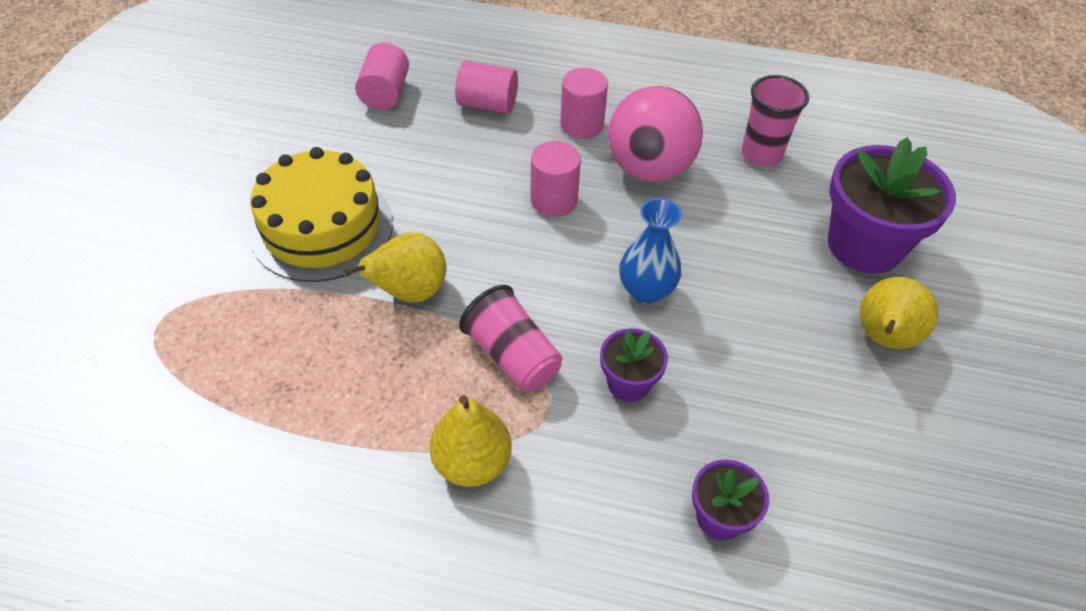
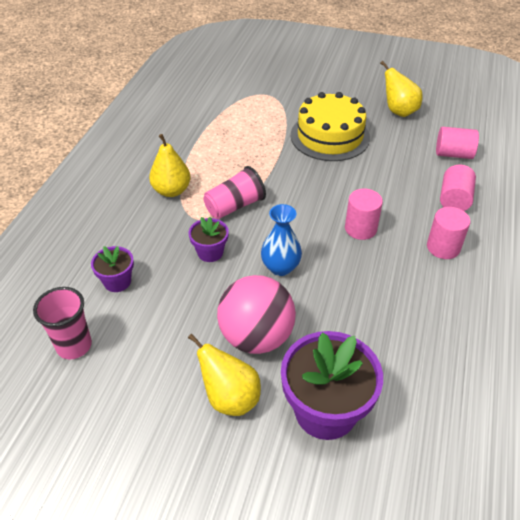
camera: 95 degrees right, 5 degrees down
yellow pear [344,232,446,302] -> yellow pear moved to [380,61,423,117]
pink ball [608,86,703,182] -> pink ball moved to [217,275,296,354]
pink cup [742,75,809,167] -> pink cup moved to [33,287,92,359]

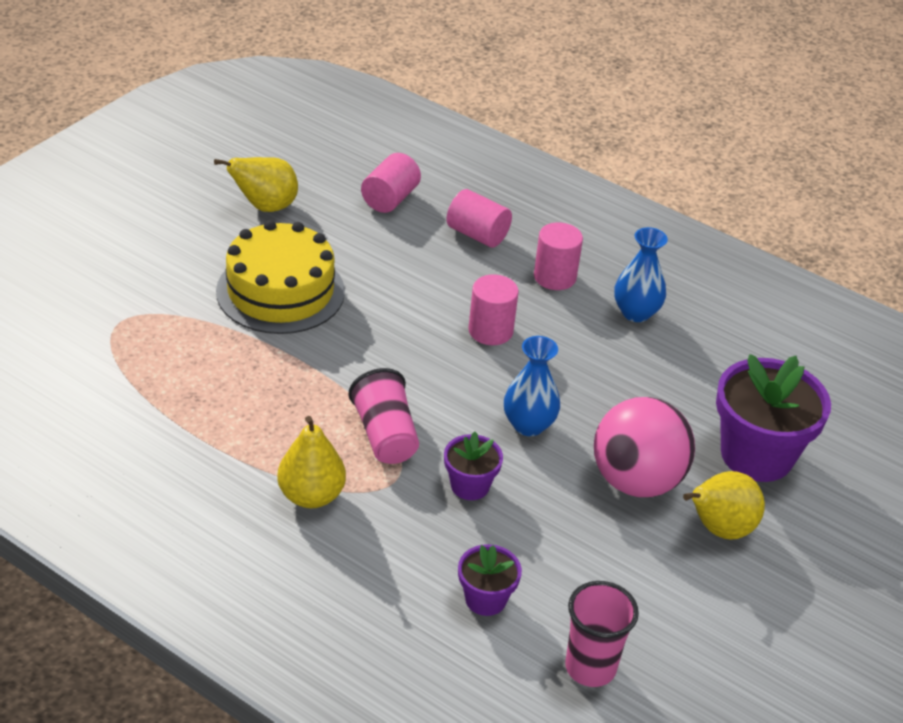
camera: 75 degrees left, 5 degrees down
none -> blue vase [614,227,668,322]

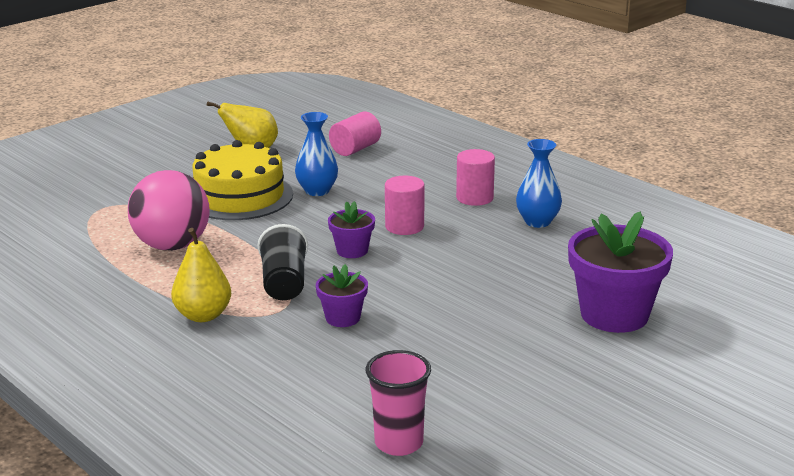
camera: 15 degrees right, 15 degrees down
pink cup [349,368,419,464] -> black cup [258,224,308,300]
pink cylinder [446,189,512,248] -> none
purple flower pot [458,544,522,616] -> purple flower pot moved to [328,201,375,258]
blue vase [504,336,560,436] -> blue vase moved to [295,112,338,196]
pink ball [594,397,695,497] -> pink ball moved to [128,170,210,251]
yellow pear [683,471,765,540] -> none

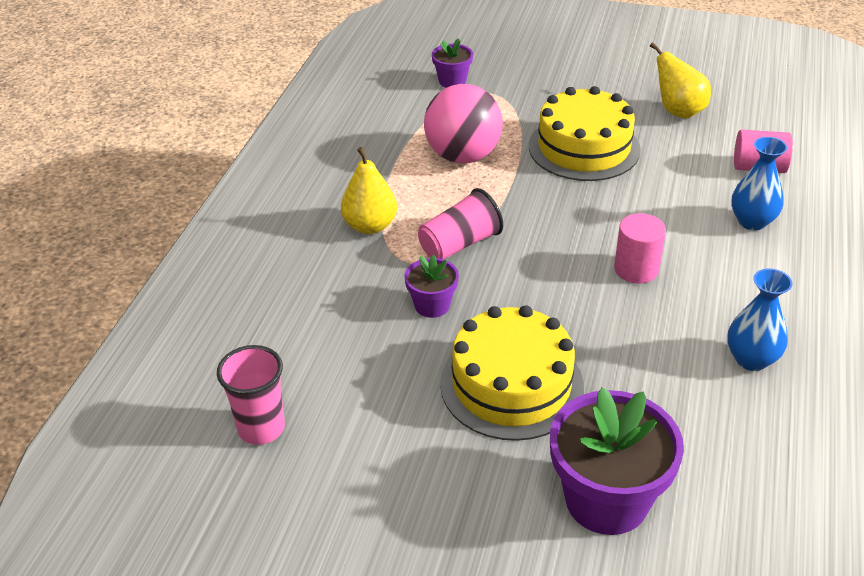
camera: 60 degrees right, 15 degrees up
black cup [258,224,308,300] -> pink cup [418,188,503,259]
blue vase [295,112,338,196] -> blue vase moved to [731,137,787,231]
purple flower pot [328,201,375,258] -> purple flower pot moved to [432,38,473,88]
pink cylinder [456,149,495,206] -> none
none -> yellow cake [440,305,584,441]

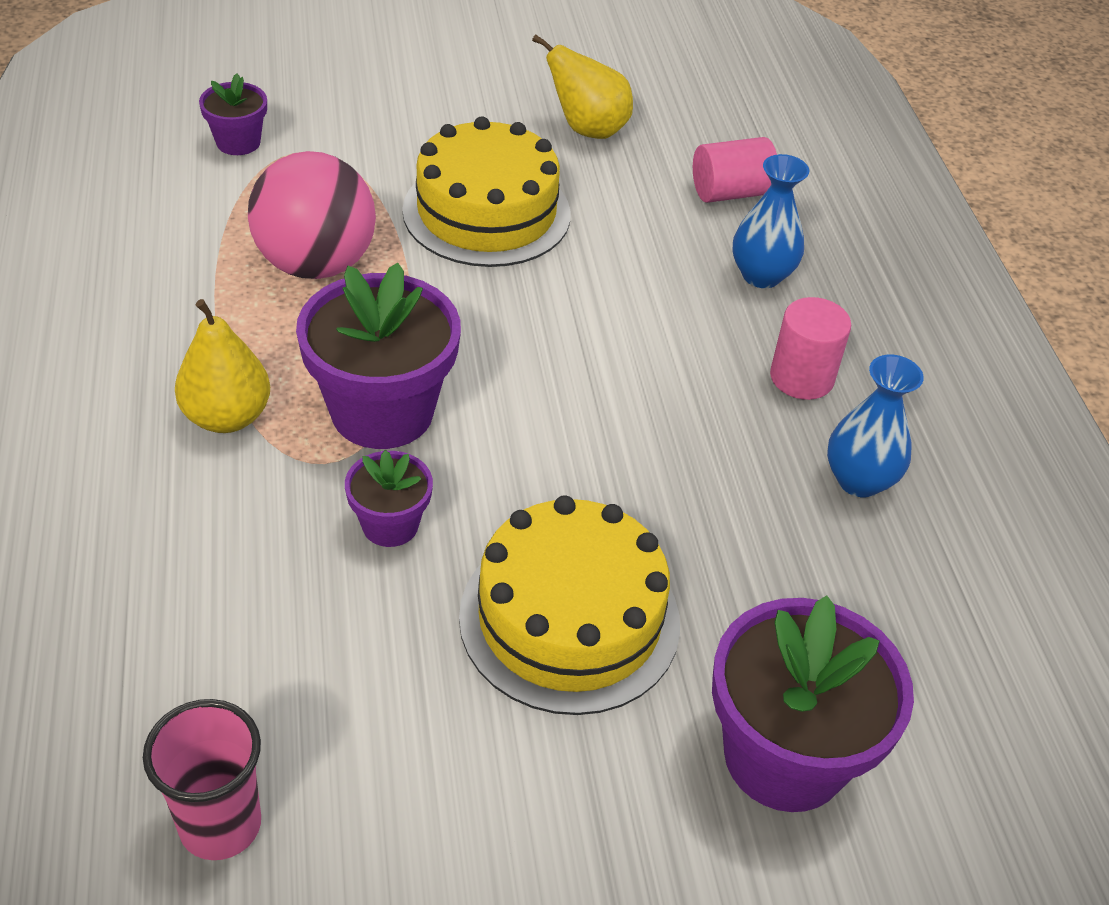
camera: 30 degrees left, 5 degrees up
pink cup [418,188,503,259] -> purple flower pot [296,263,461,449]
pink cylinder [614,213,666,284] -> pink cylinder moved to [770,297,851,400]

